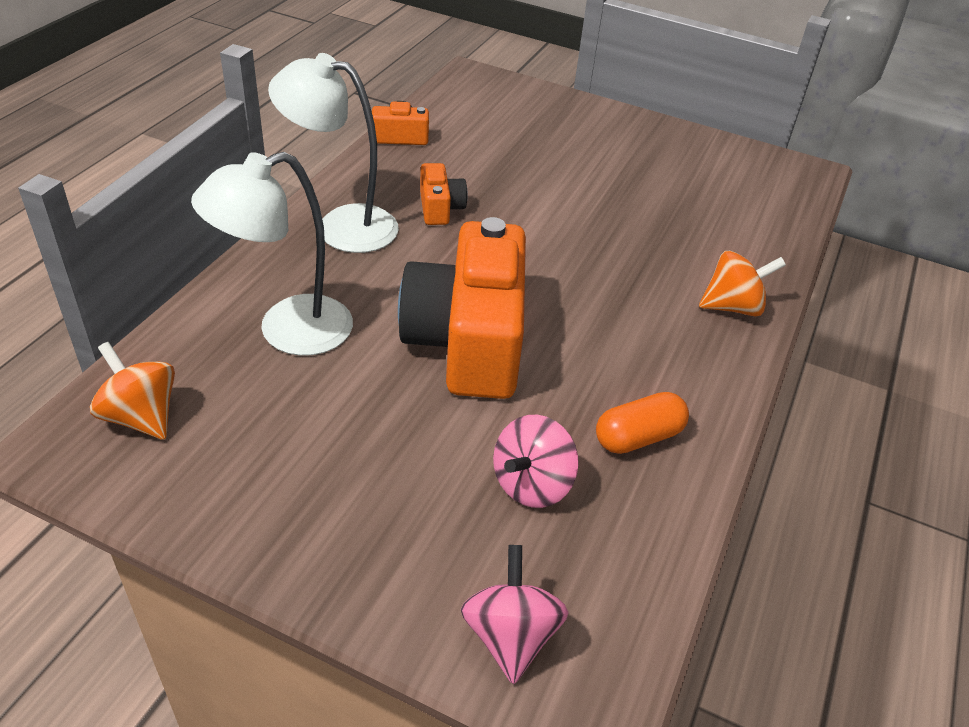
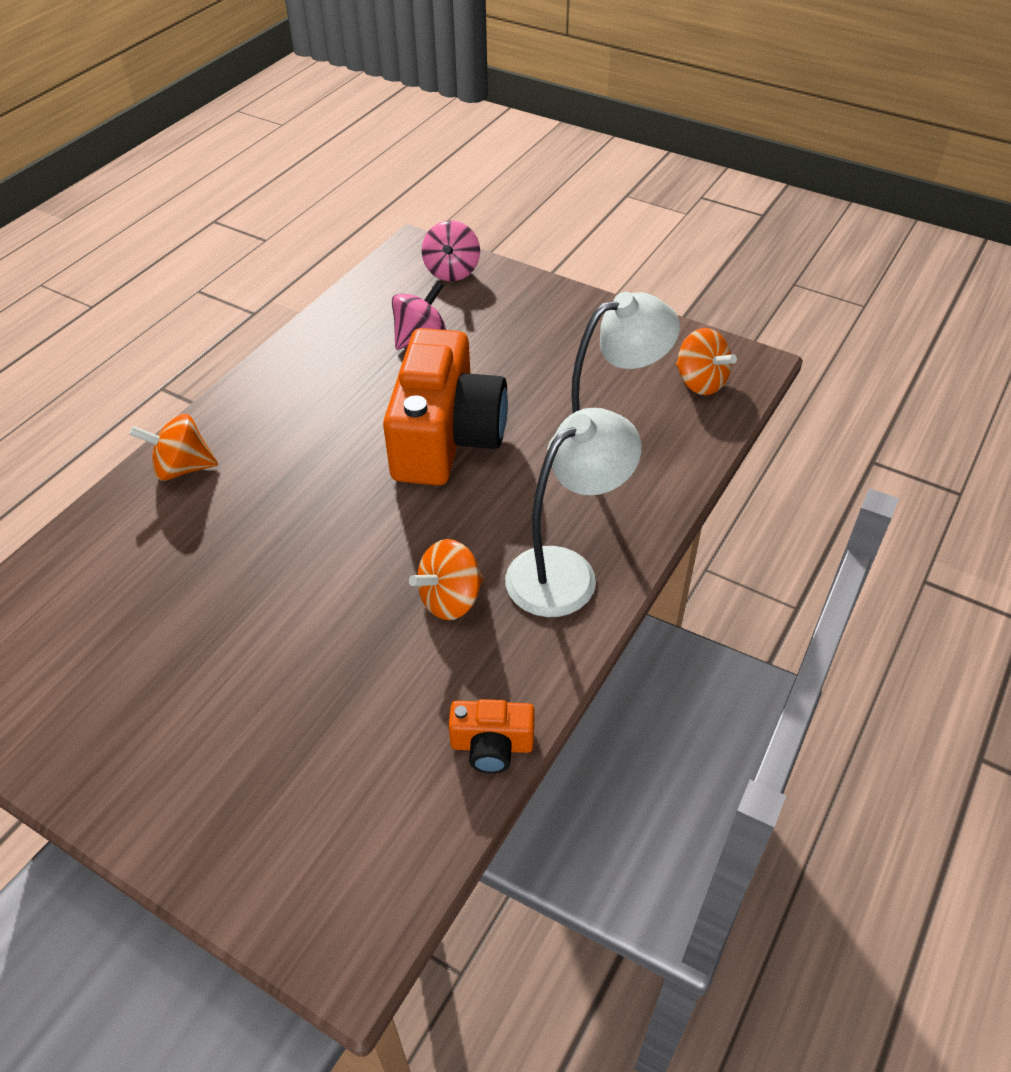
camera: 170 degrees left, 5 degrees up
white lamp [268,53,399,253] -> white lamp turned 60 degrees counterclockwise [505,408,642,617]
orange camera [420,163,468,225] -> orange spinning top [409,539,484,620]
orange capsule [596,392,689,454] -> none

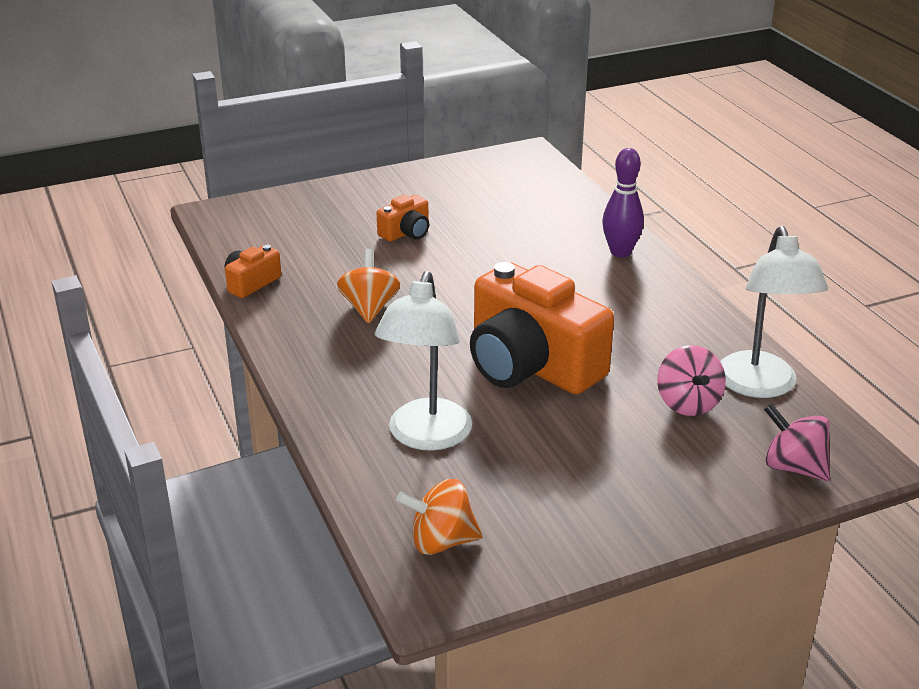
camera: 125 degrees right, 15 degrees down
orange spinning top [129,414,218,481] -> purple bowling pin [602,148,644,258]
white lamp [505,408,642,617] -> white lamp moved to [720,226,828,398]
none -> orange camera [377,195,429,242]

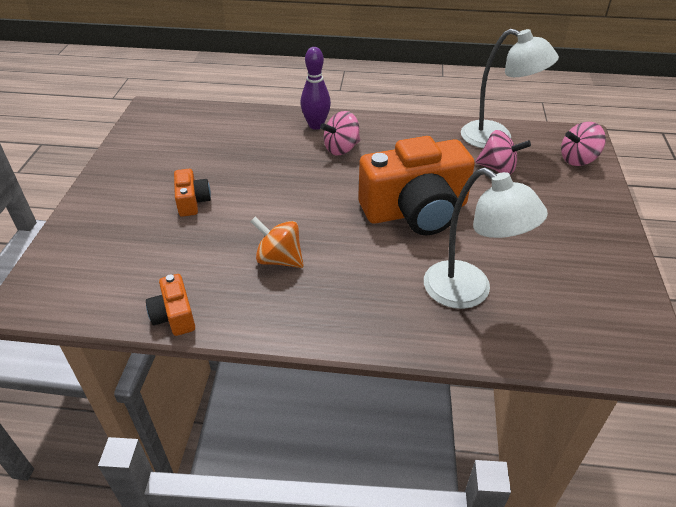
camera: 60 degrees left, 10 degrees up
orange spinning top [396,479,482,555] -> none
none -> pink spinning top [320,111,360,156]

